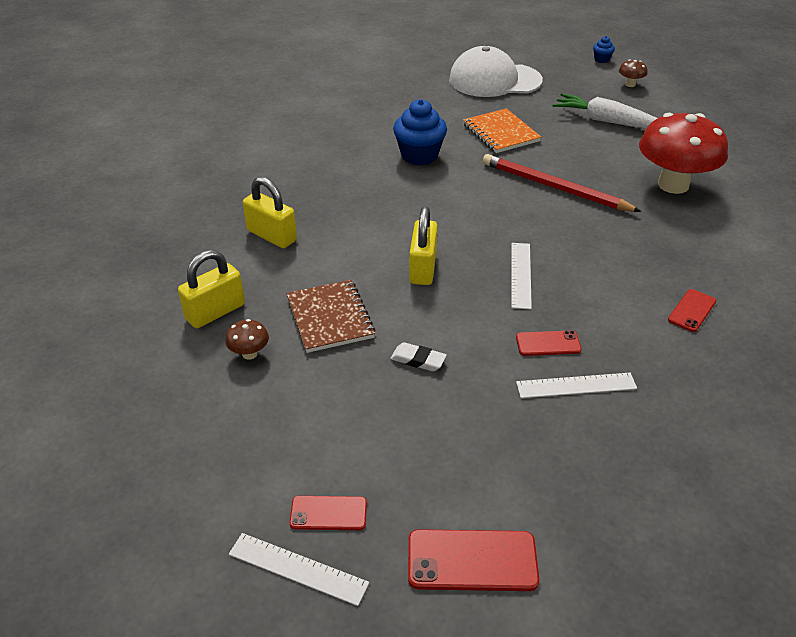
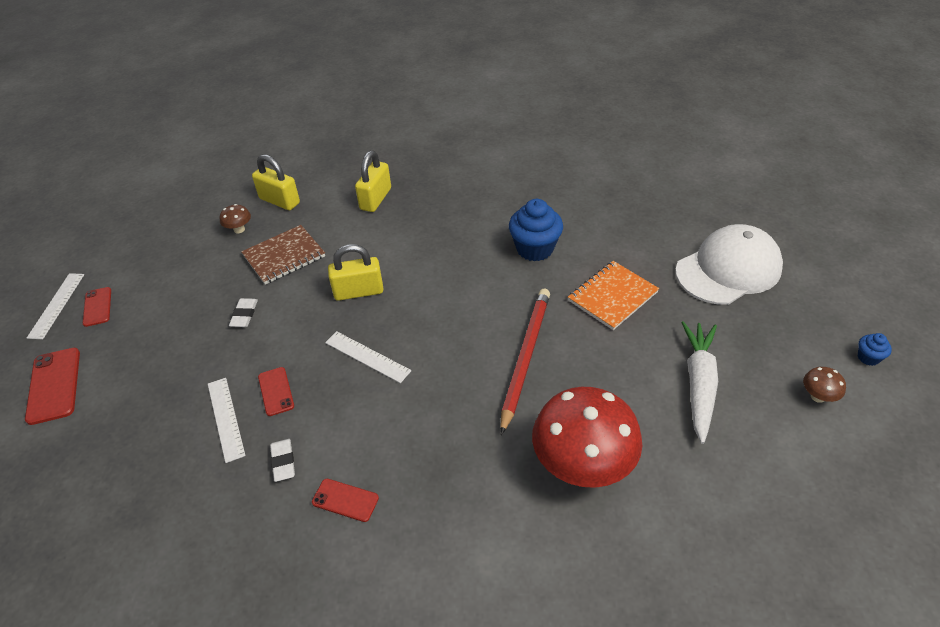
camera: 75 degrees right, 5 degrees up
white cap [449,46,543,97] -> white cap turned 75 degrees clockwise [675,224,783,305]
white ruler [511,243,532,310] -> white ruler turned 45 degrees clockwise [325,331,411,383]
none -> white eraser [270,439,295,482]

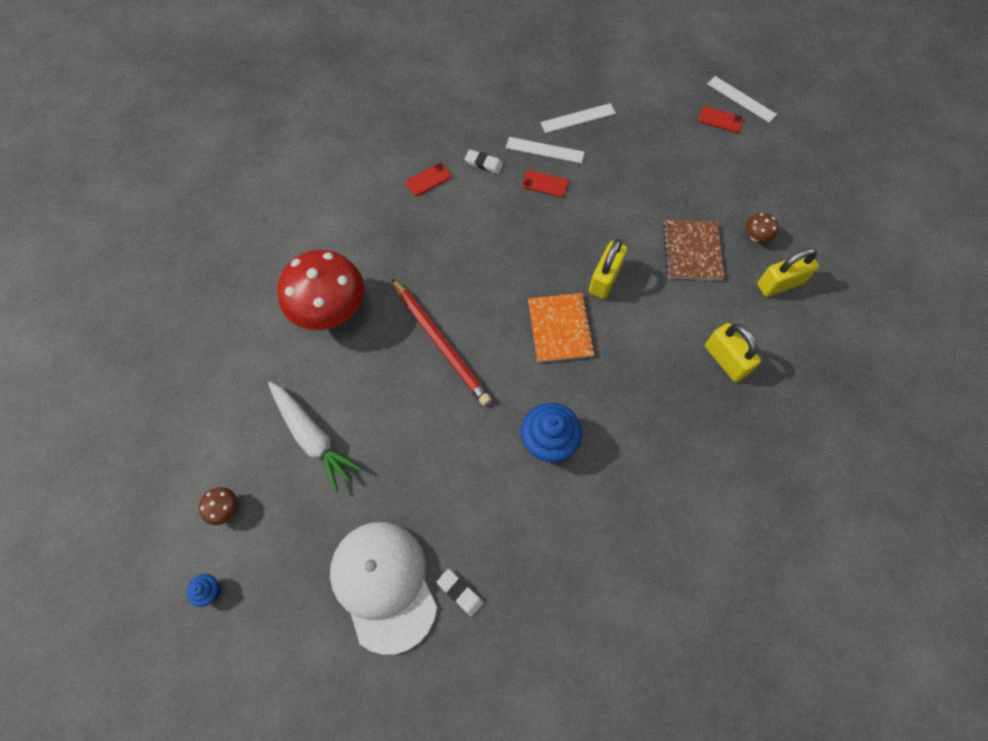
camera: 125 degrees right, 20 degrees up
red phone [25,348,80,425] -> none
white eraser [229,298,258,327] -> white eraser moved to [437,569,483,616]
white ruler [325,331,411,383] -> white ruler moved to [540,103,616,133]
orange notebook [568,261,659,330] -> orange notebook moved to [528,293,595,362]
white cap [675,224,783,305] -> white cap turned 150 degrees clockwise [330,522,437,655]

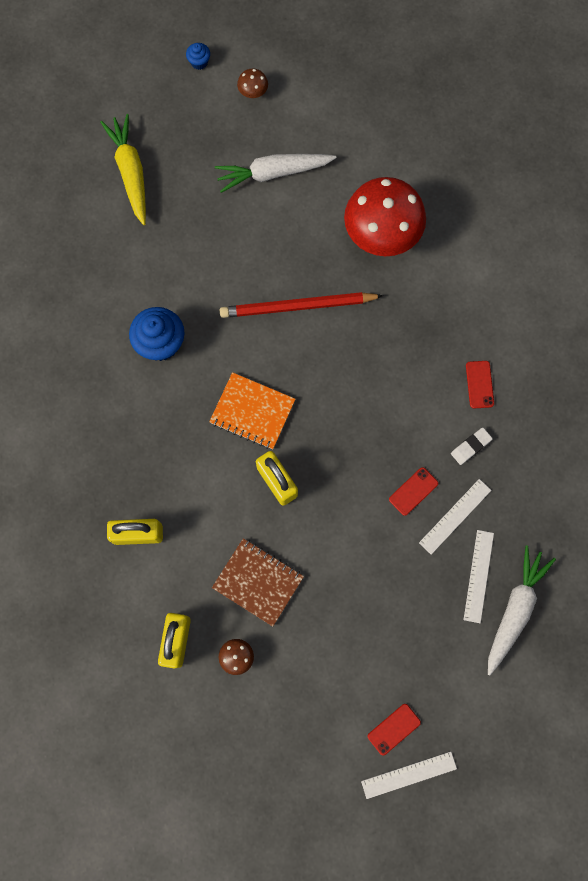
camera: 120 degrees right, 10 degrees up
white cap [330,522,437,655] -> yellow carrot [100,114,146,225]
white eraser [437,569,483,616] -> none
none -> white carrot [488,546,556,675]

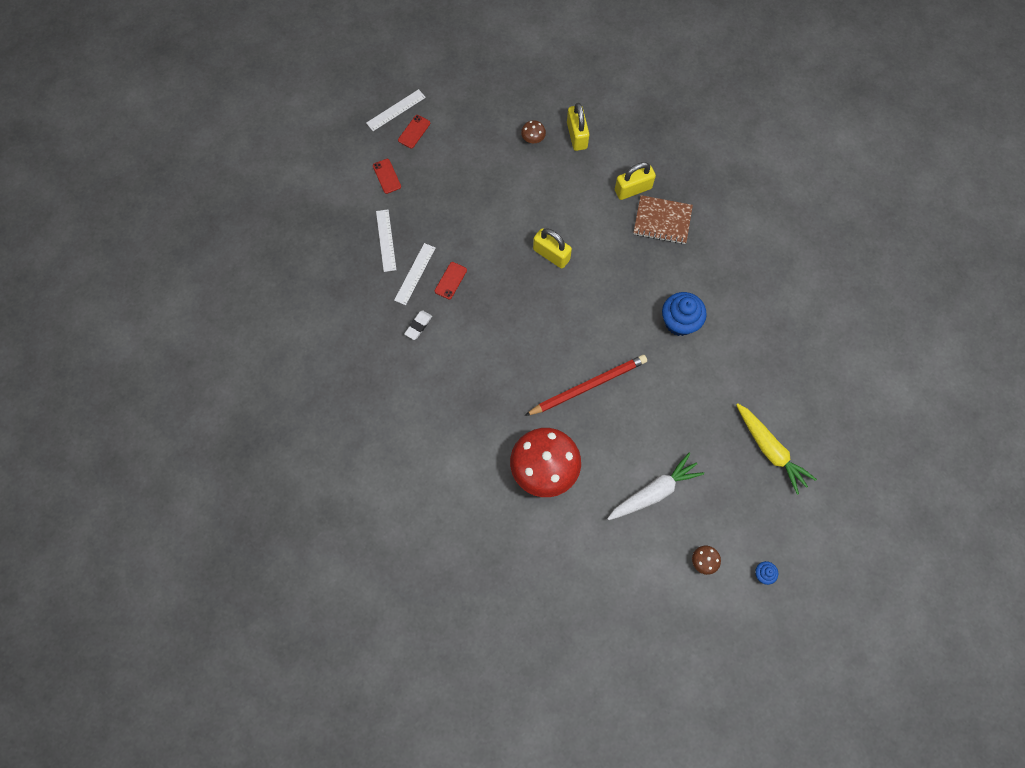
camera: 160 degrees right, 5 degrees down
orange notebook [209,372,295,449] -> none
brown notebook [212,538,304,627] -> brown notebook moved to [633,195,693,244]
red phone [466,361,494,408] -> red phone moved to [373,159,401,194]
white carrot [488,546,556,675] -> none

